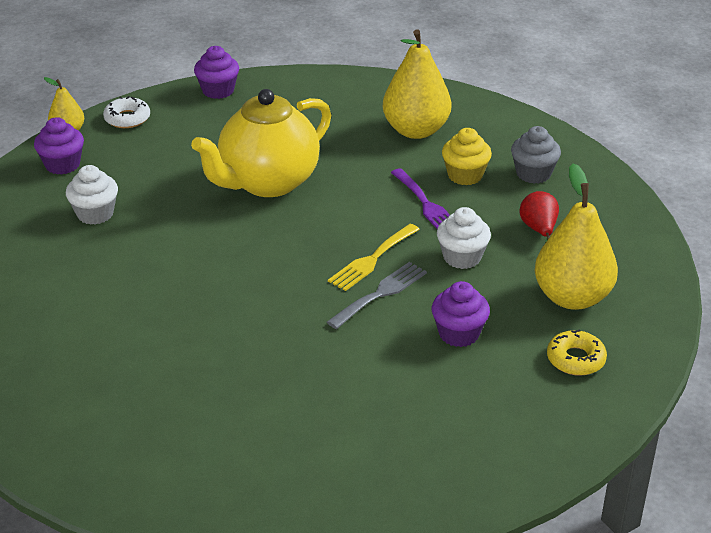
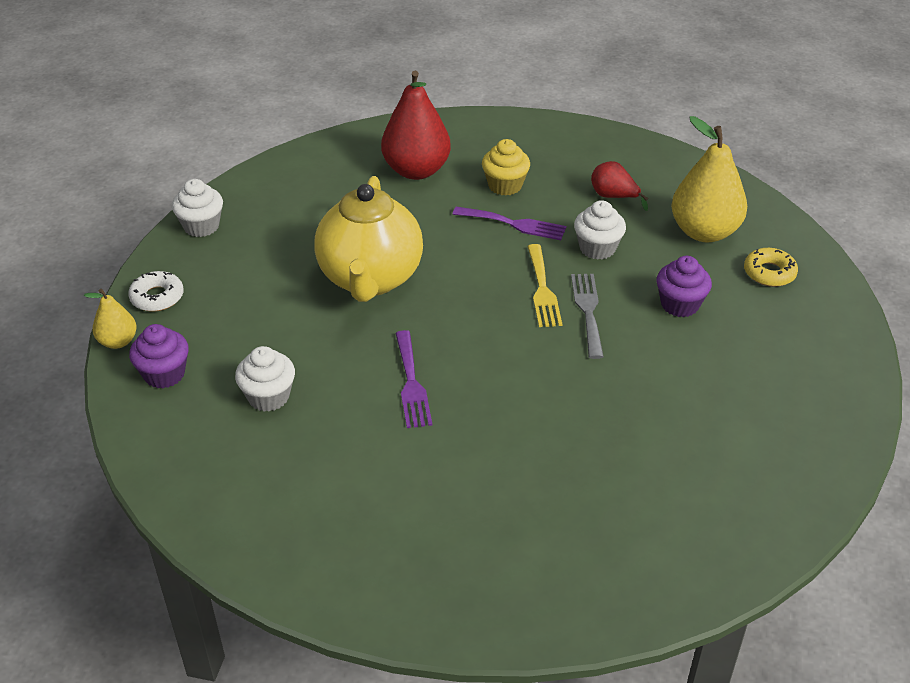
camera: 45 degrees left, 5 degrees up
purple cupcake [194,46,239,99] -> white cupcake [172,179,223,237]
yellow pear [383,30,451,139] -> red pear [381,71,451,180]
grey cupcake [511,126,561,184] -> none
none -> purple fork [395,330,432,428]

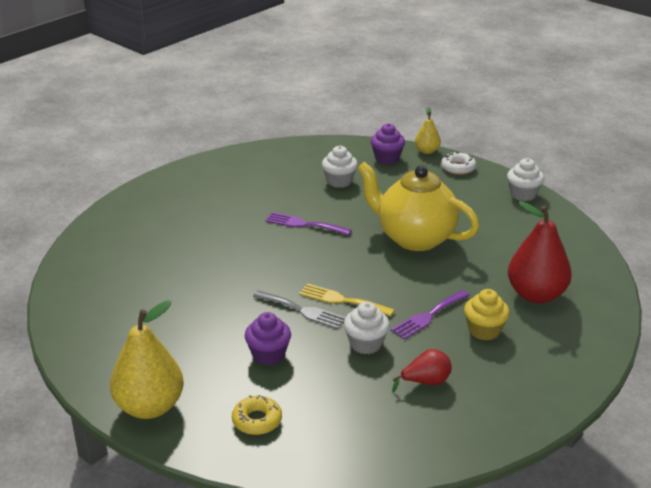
camera: 120 degrees right, 10 degrees down
yellow pear [671,116,747,242] -> yellow pear moved to [110,300,184,419]

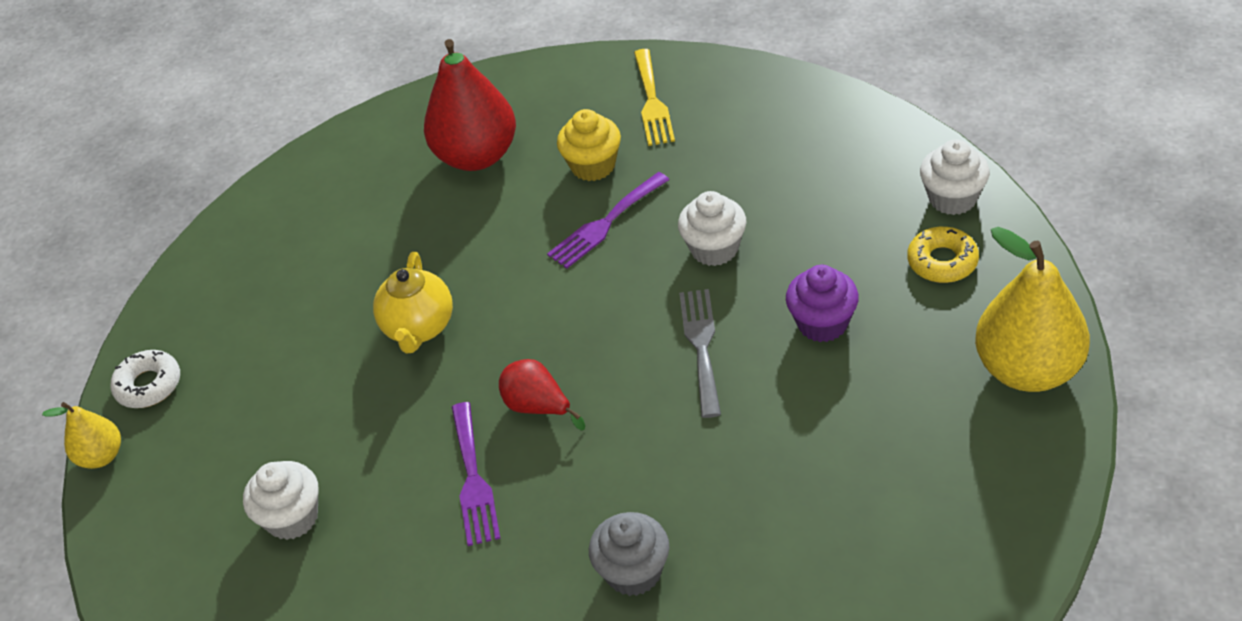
camera: 115 degrees left, 15 degrees up
yellow fork [299,284,395,316] -> yellow fork moved to [634,49,675,146]
yellow teapot [357,162,479,251] -> yellow teapot [373,252,453,353], size x0.56
purple cupcake [371,123,405,164] -> none
purple fork [391,290,470,340] -> purple fork turned 120 degrees clockwise [547,172,669,269]
red pear [392,349,452,392] -> red pear moved to [499,359,585,431]
white cupcake [507,158,544,201] -> white cupcake moved to [920,139,990,215]
none -> grey cupcake [589,512,669,596]

